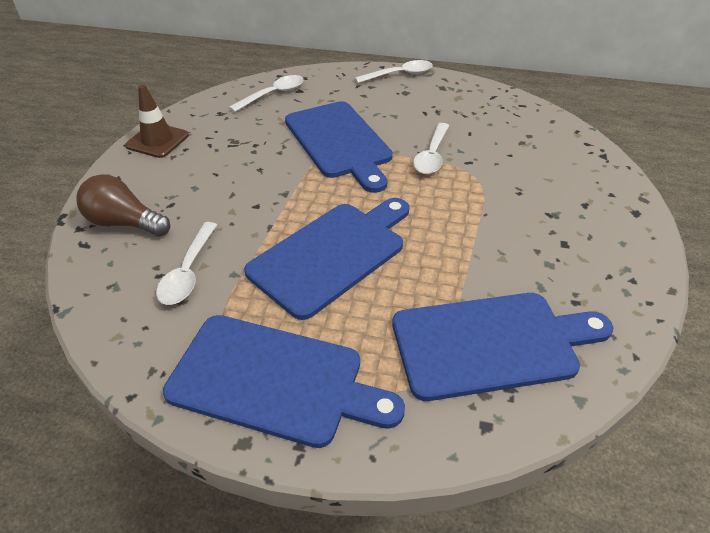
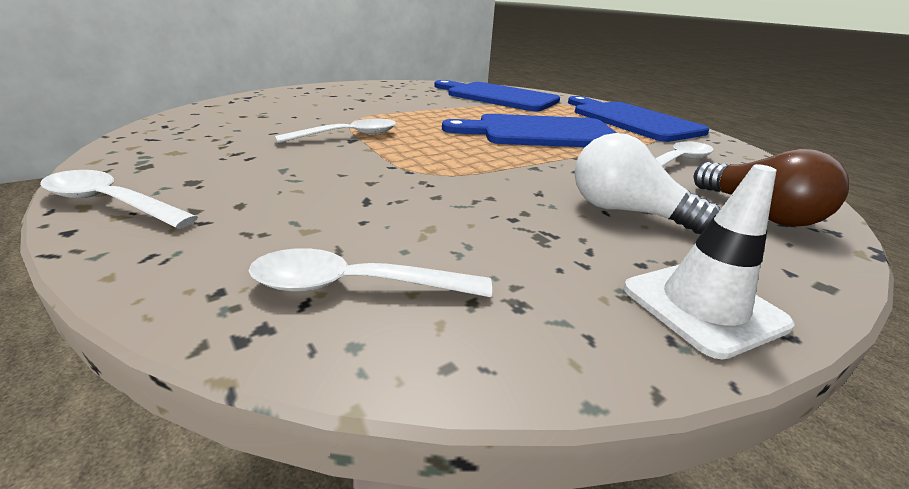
camera: 140 degrees left, 15 degrees down
brown traffic cone [125,85,189,158] -> white traffic cone [624,164,795,359]
blue cutting board [285,101,393,193] -> none
none -> white light bulb [574,133,720,234]

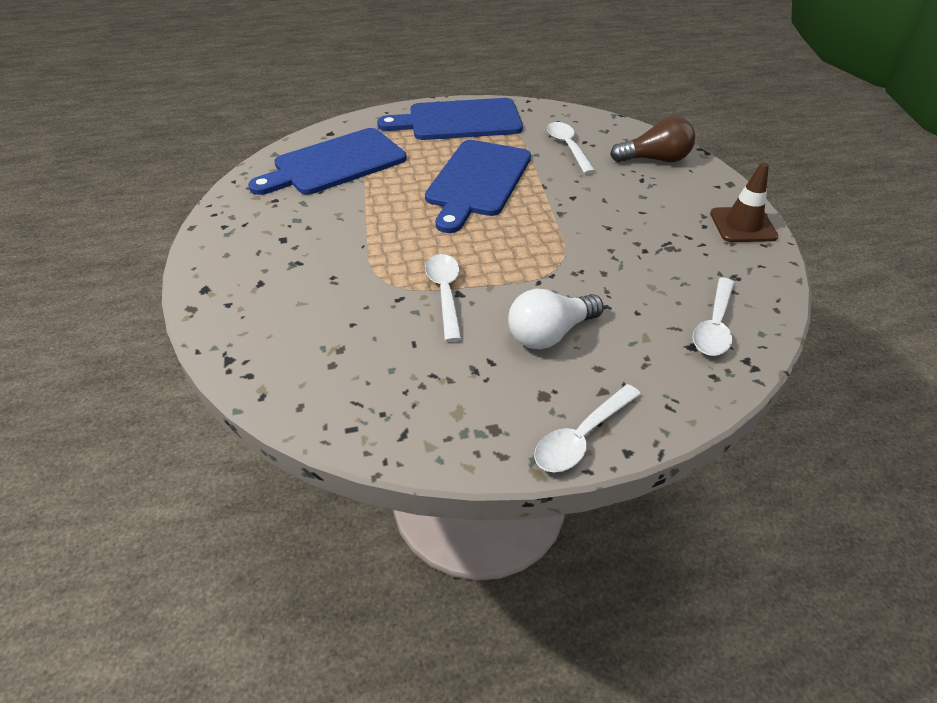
camera: 65 degrees left, 15 degrees up
white light bulb [574,133,720,234] -> white light bulb moved to [508,289,604,350]
white traffic cone [624,164,795,359] -> brown traffic cone [710,162,778,242]

